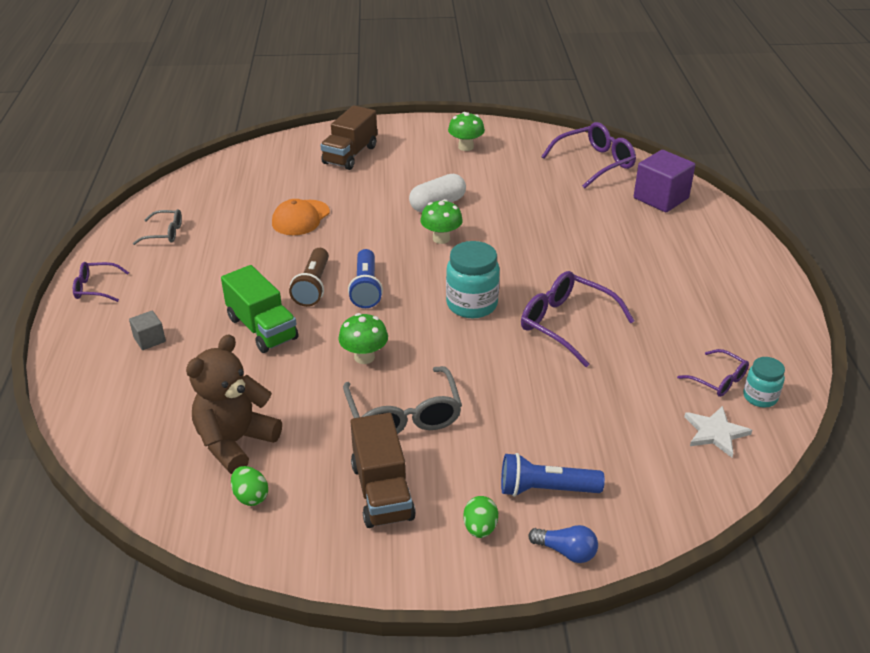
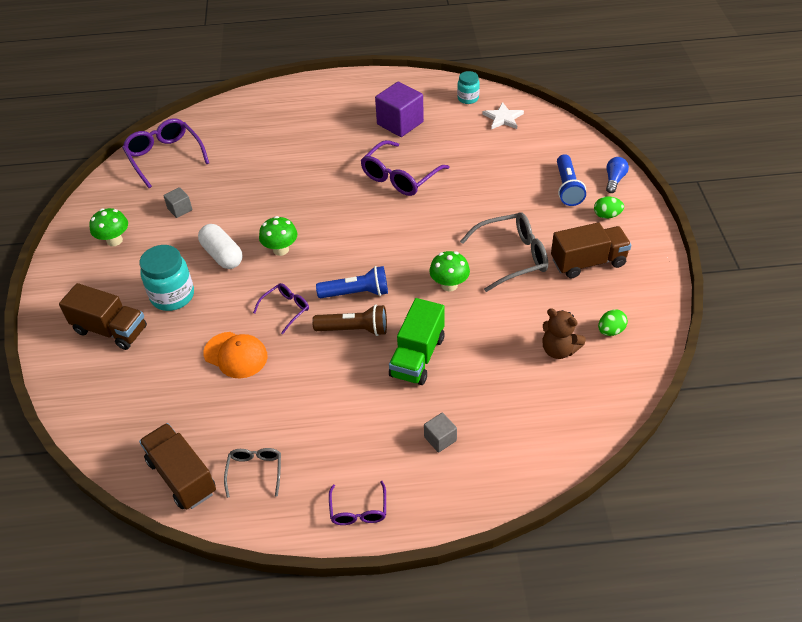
camera: 90 degrees left, 10 degrees up
brown teddy bear [186,334,282,474] -> brown teddy bear [542,308,586,359], size x0.66
green truck [221,265,298,353] -> green truck turned 150 degrees clockwise [389,298,445,385]
turquoise jar [446,241,500,318] -> turquoise jar moved to [139,245,194,311]
purple cube [634,150,695,212] -> purple cube moved to [375,82,424,137]
purple glasses [677,349,749,397] -> purple glasses moved to [253,283,309,334]
none -> brown truck [139,423,216,509]
none -> grey cube [163,187,193,218]

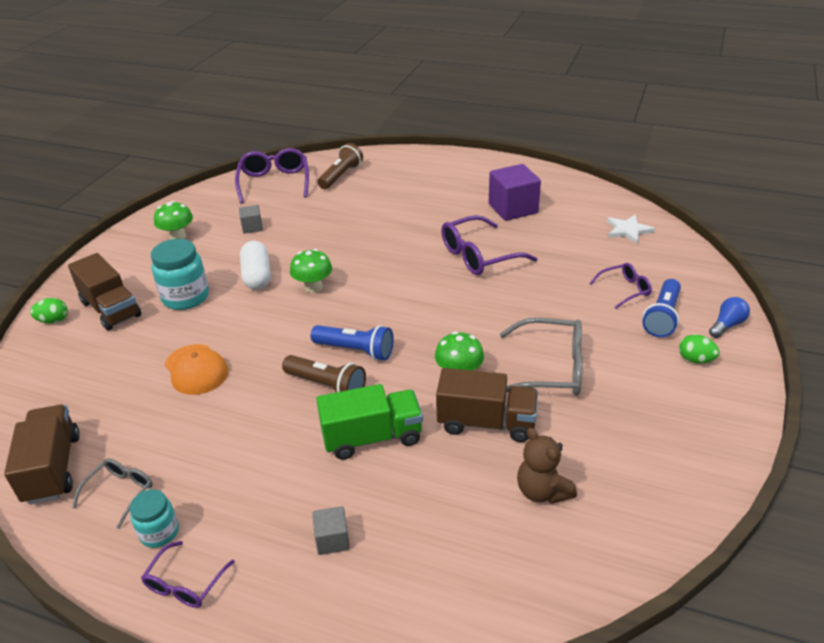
camera: 25 degrees right, 10 degrees down
purple glasses [253,283,309,334] -> purple glasses moved to [590,263,652,309]
green truck [389,298,445,385] -> green truck turned 150 degrees counterclockwise [316,384,423,460]
turquoise jar [457,71,480,104] -> turquoise jar moved to [130,489,179,548]
brown truck [551,222,631,278] -> brown truck moved to [436,368,538,442]
green egg [598,309,628,336] -> green egg moved to [30,298,68,324]
none -> brown flashlight [317,143,363,189]

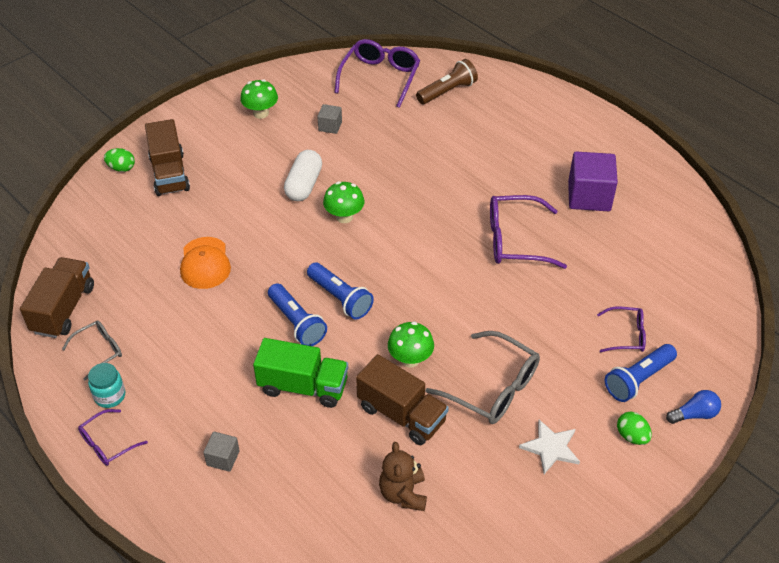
camera: 25 degrees right, 10 degrees up
turquoise jar [151,239,209,310] -> none
brown flashlight [282,355,366,392] -> blue flashlight [268,283,327,346]
white star [607,215,655,244] -> white star moved to [519,420,580,474]

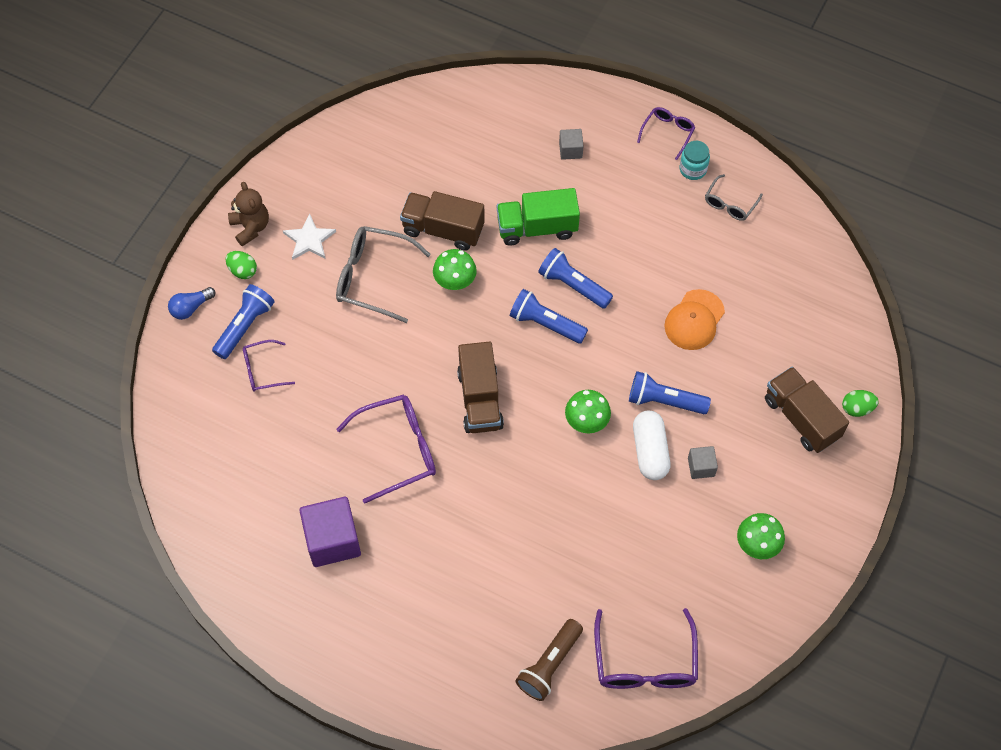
camera: 160 degrees right, 15 degrees up
brown truck [20,257,94,338] -> brown truck moved to [457,341,504,433]
orange cap [180,237,231,289] -> orange cap turned 120 degrees counterclockwise [664,289,725,350]
grey cube [317,104,342,134] -> grey cube moved to [688,446,718,479]
brown teddy bear [379,442,427,511] -> brown teddy bear moved to [228,182,269,247]
none -> blue flashlight [629,371,711,414]

